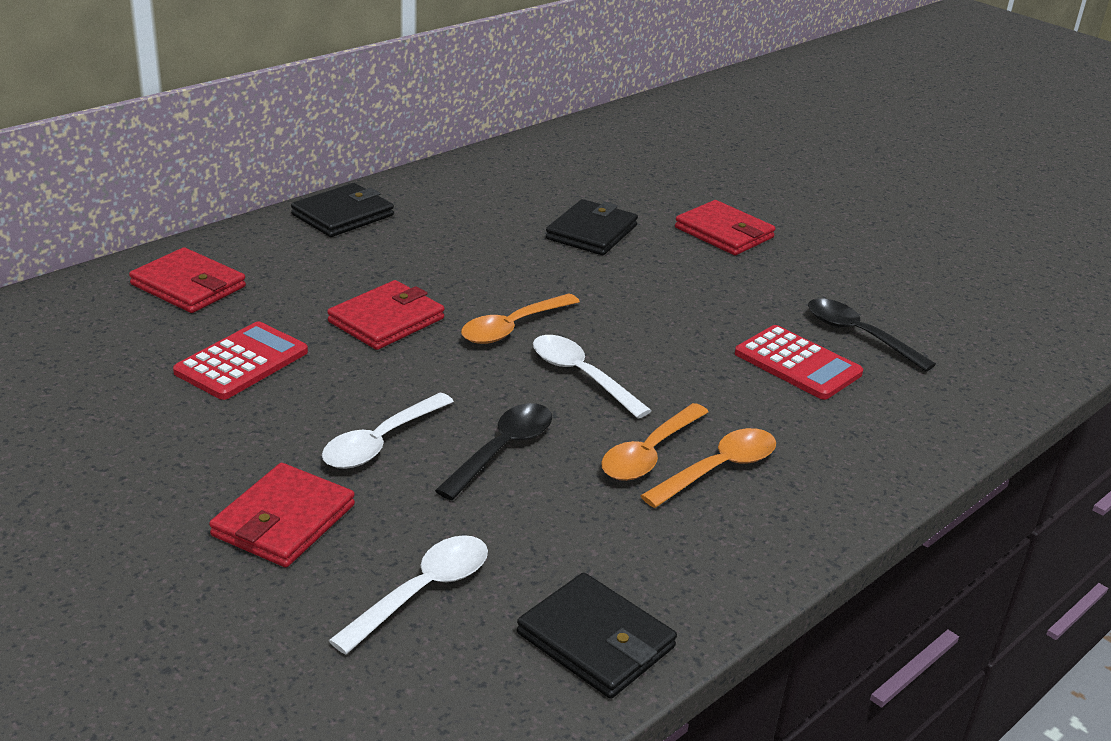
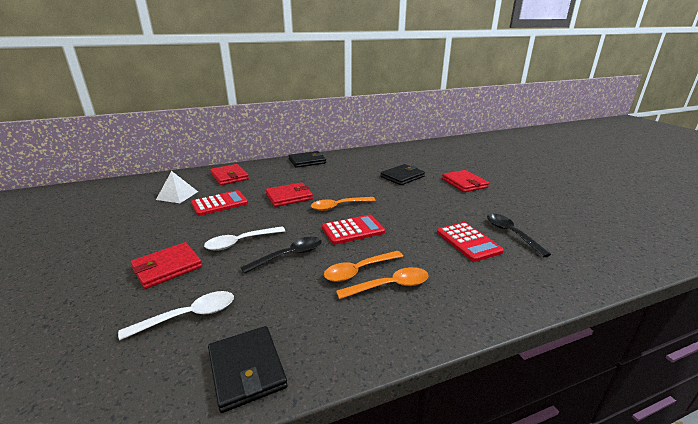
camera: 25 degrees right, 5 degrees down
white spoon [533,335,652,419] -> red calculator [322,214,385,245]
none -> white pyramid [156,171,198,203]

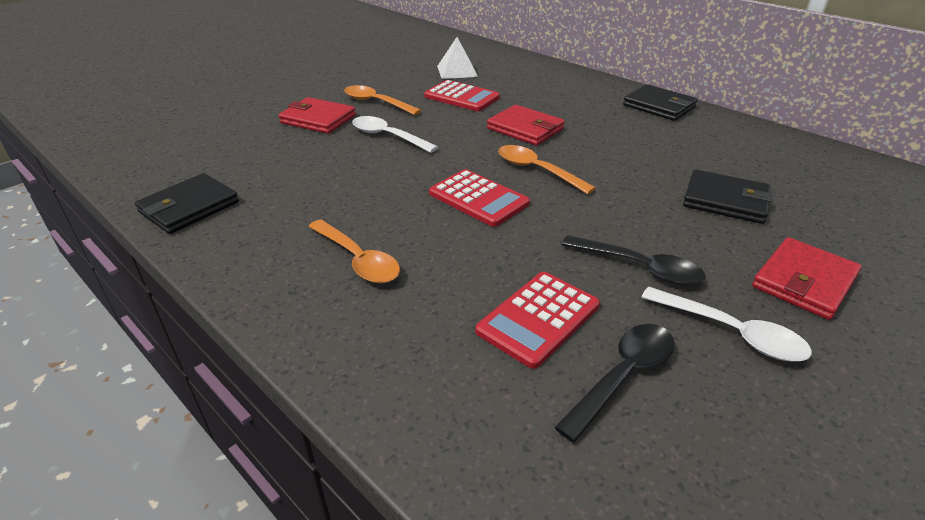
camera: 65 degrees right, 10 degrees up
white spoon [118,291,234,340] -> white spoon moved to [641,287,812,361]
red wallet [210,164,249,185] -> none
black spoon [240,237,322,274] -> black spoon moved to [561,235,706,285]
orange spoon [324,251,403,282] -> orange spoon moved to [344,85,422,115]

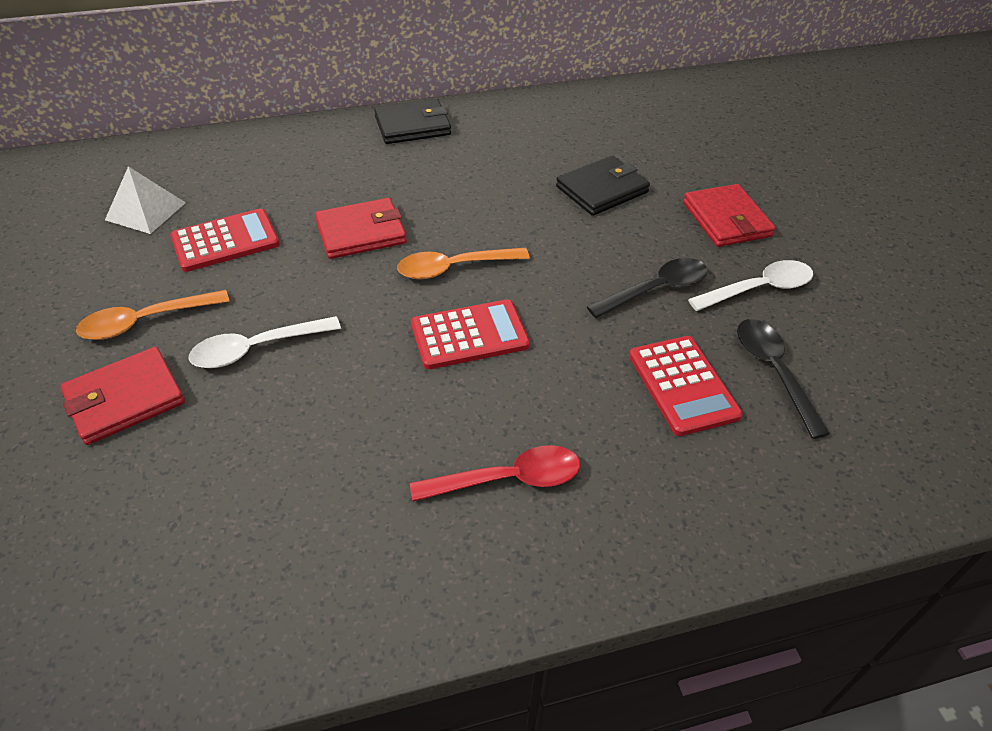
camera: 60 degrees left, 10 degrees up
black wallet [135,173,239,234] -> none
orange spoon [308,219,400,283] -> red spoon [410,445,580,502]

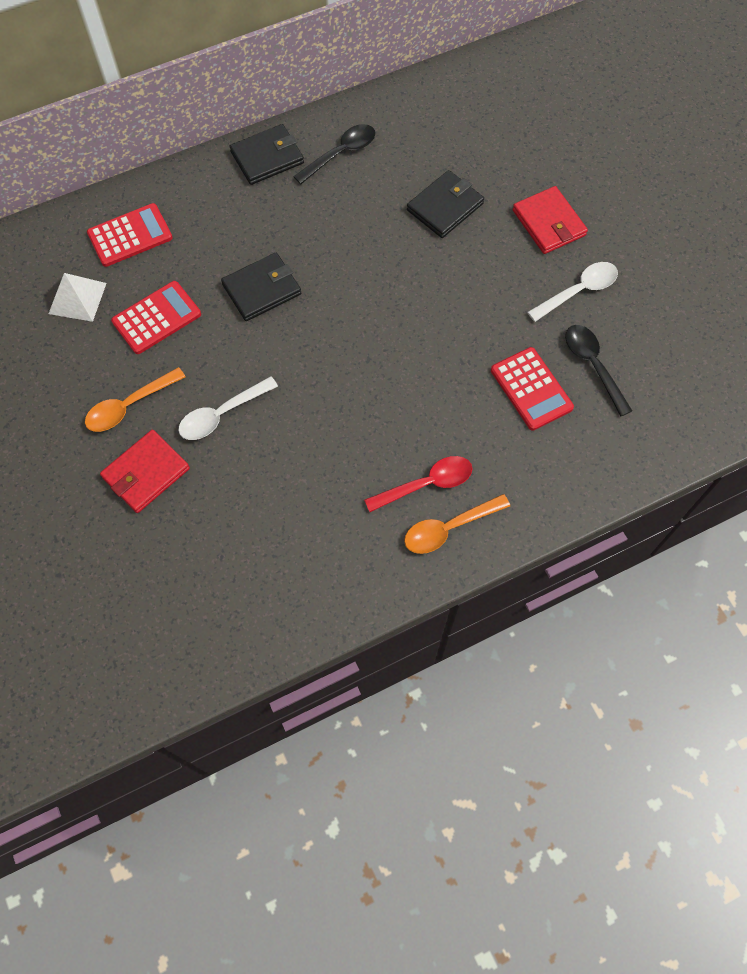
camera: 10 degrees left, 20 degrees up
red wallet [315,198,407,259] -> black wallet [221,253,301,321]
orange spoon [397,248,530,279] -> orange spoon moved to [404,494,510,554]
red calculator [411,299,530,369] -> red calculator moved to [87,203,173,267]
black spoon [587,258,708,318] -> black spoon moved to [293,124,375,184]

